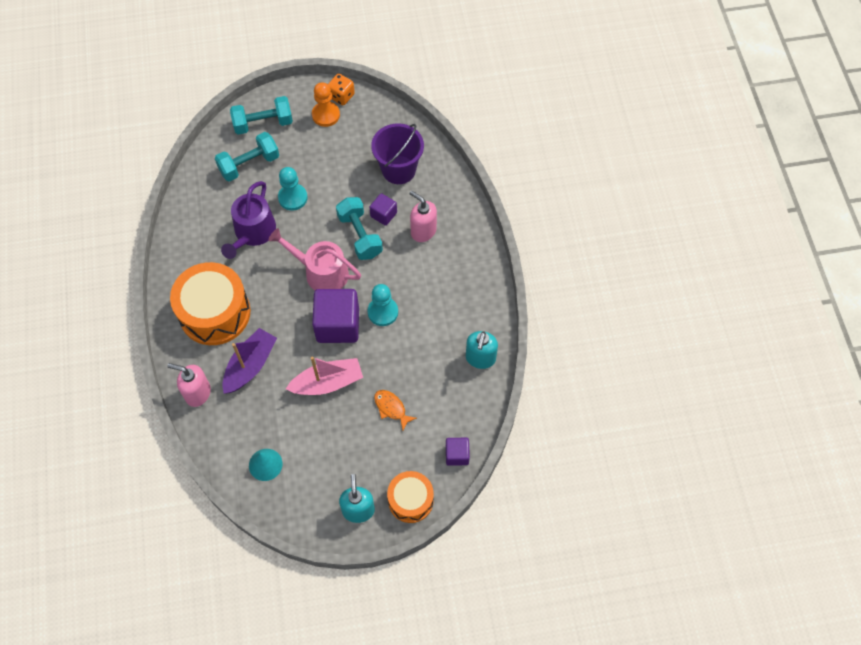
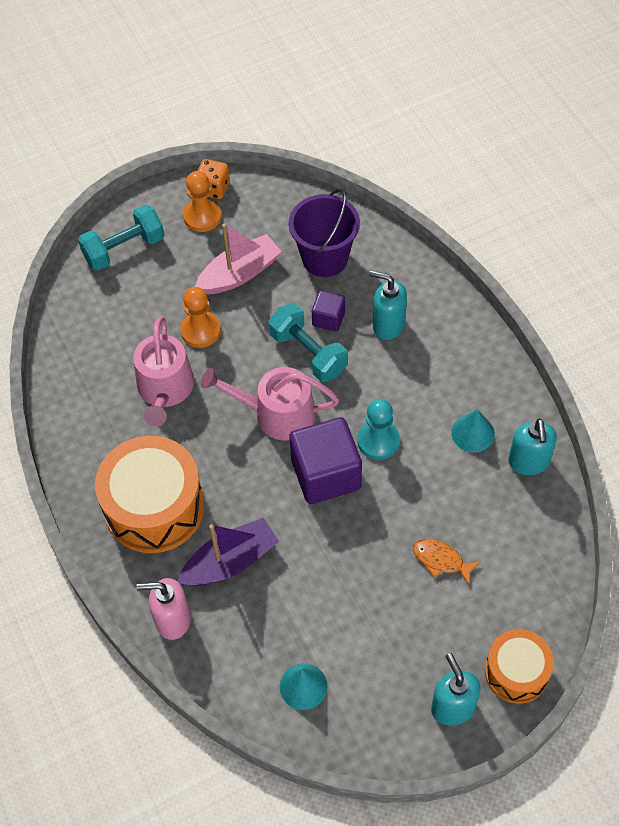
camera: 15 degrees left, 5 degrees down
turquoise dumbbell [215,132,279,182] -> none
purple watering can [221,181,276,259] -> pink watering can [133,316,194,427]
purple boat [222,328,277,394] -> purple boat turned 45 degrees clockwise [178,518,279,586]
turquoise pawn [278,167,307,211] -> orange pawn [180,287,221,348]
pink boat [286,357,363,395] -> pink boat moved to [195,224,282,294]
pink soap dispenser [410,191,437,242] -> turquoise soap dispenser [369,270,407,340]
purple cube [446,438,470,466] -> none
none -> turquoise cone [451,409,495,452]

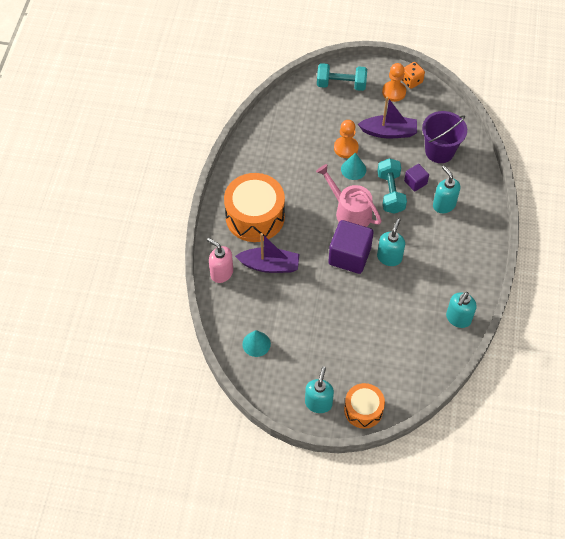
camera: 35 degrees right, 0 degrees up
pink watering can [133,316,194,427] -> none
pink boat [195,224,282,294] -> purple boat [358,96,417,138]
turquoise pawn [358,399,400,460] -> turquoise soap dispenser [377,218,405,266]
orange fish [413,539,481,585] -> none
turquoise cone [451,409,495,452] -> turquoise cone moved to [341,153,366,180]

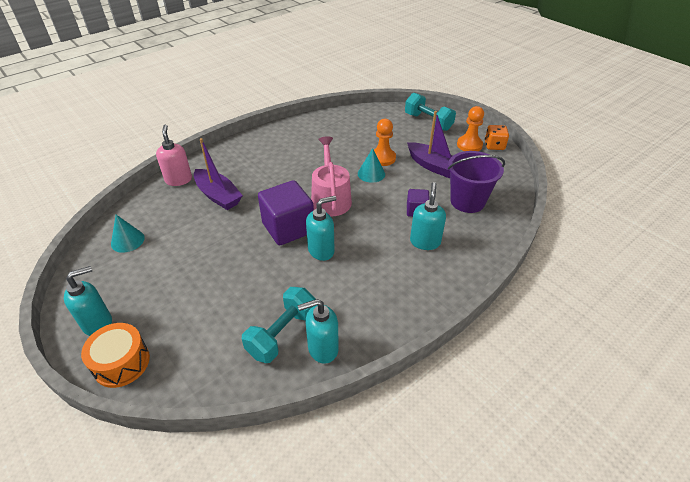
camera: 40 degrees right, 15 degrees down
orange drum [224,173,285,242] -> none
turquoise dumbbell [377,158,407,214] -> turquoise dumbbell moved to [242,287,315,363]

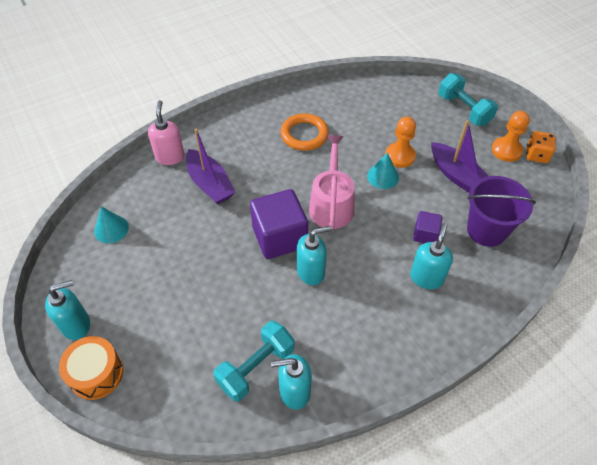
camera: 10 degrees right, 10 degrees up
none -> orange ring [281,113,329,151]

